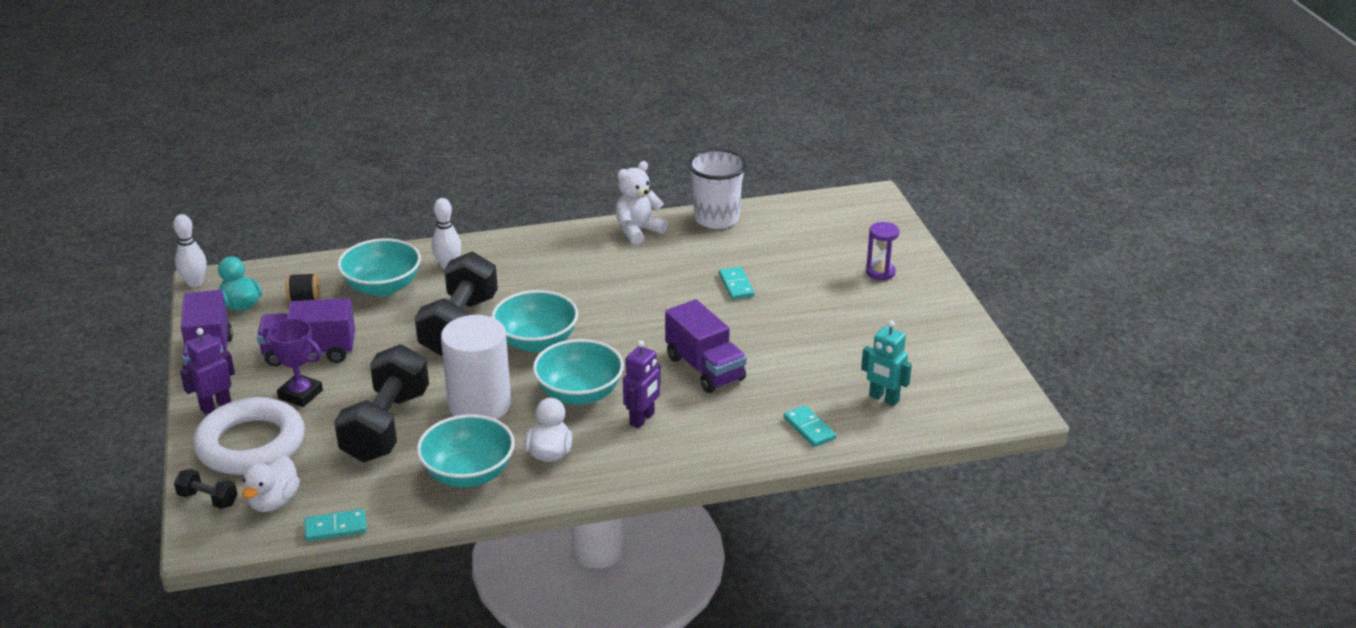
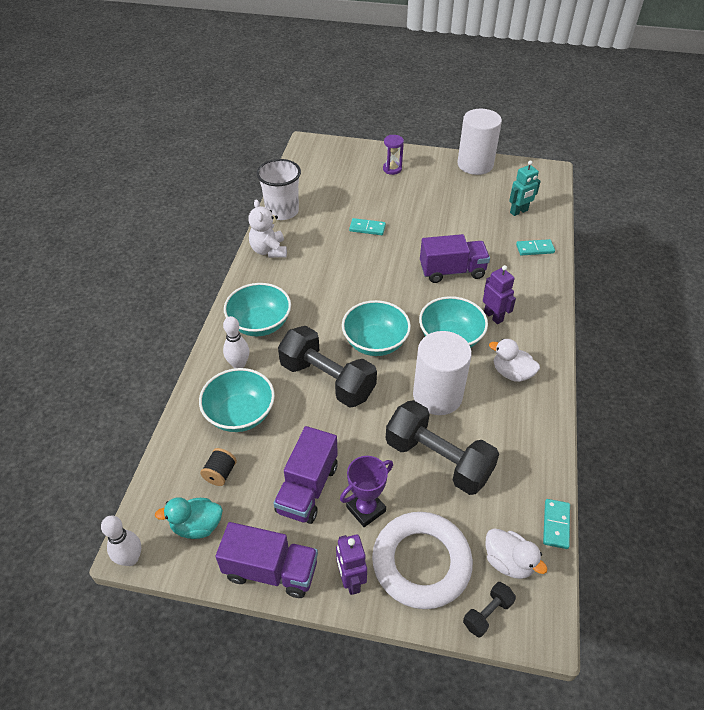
camera: 65 degrees left, 15 degrees up
turquoise bowl [417,415,515,488] -> turquoise bowl moved to [224,283,291,336]
none -> white cylinder [457,109,502,175]

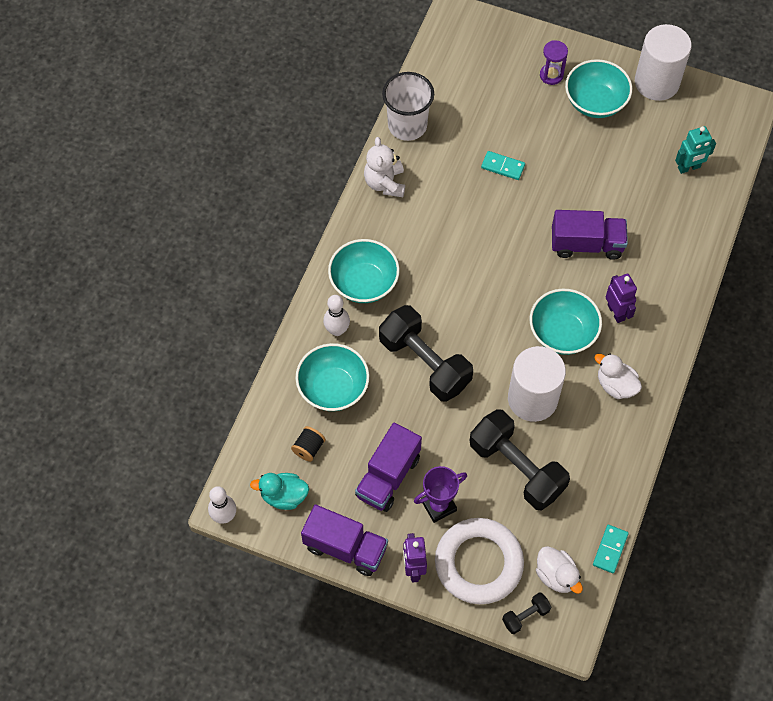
camera: 10 degrees right, 15 degrees up
turquoise bowl [342,300,411,356] -> turquoise bowl moved to [565,59,632,118]
turquoise domino [516,239,555,256] -> none

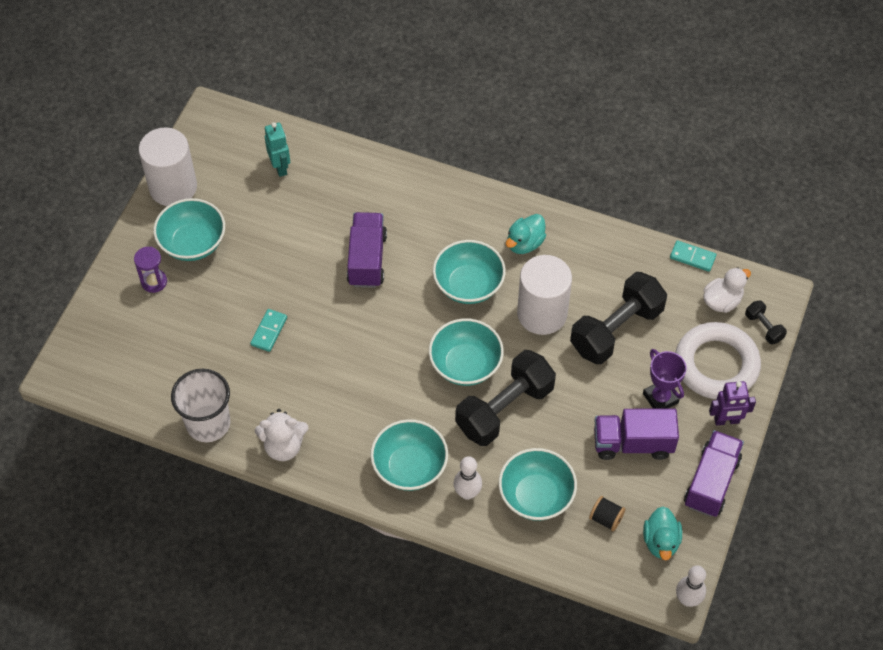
camera: 90 degrees left, 5 degrees down
purple truck [355,422,422,512] -> purple truck turned 150 degrees clockwise [594,408,679,460]
white duck [594,353,642,399] -> turquoise duck [506,214,546,254]
purple robot [606,274,637,323] -> none
none -> turquoise bowl [429,318,504,386]

